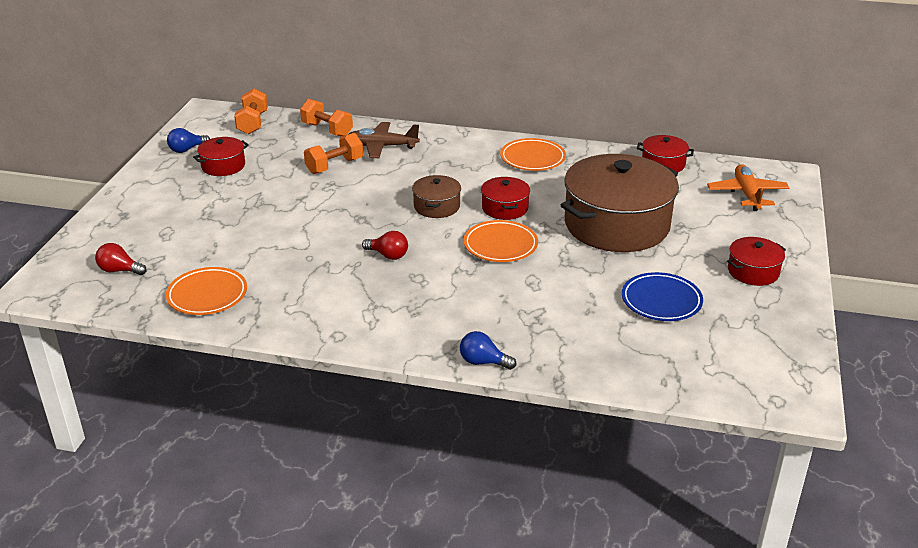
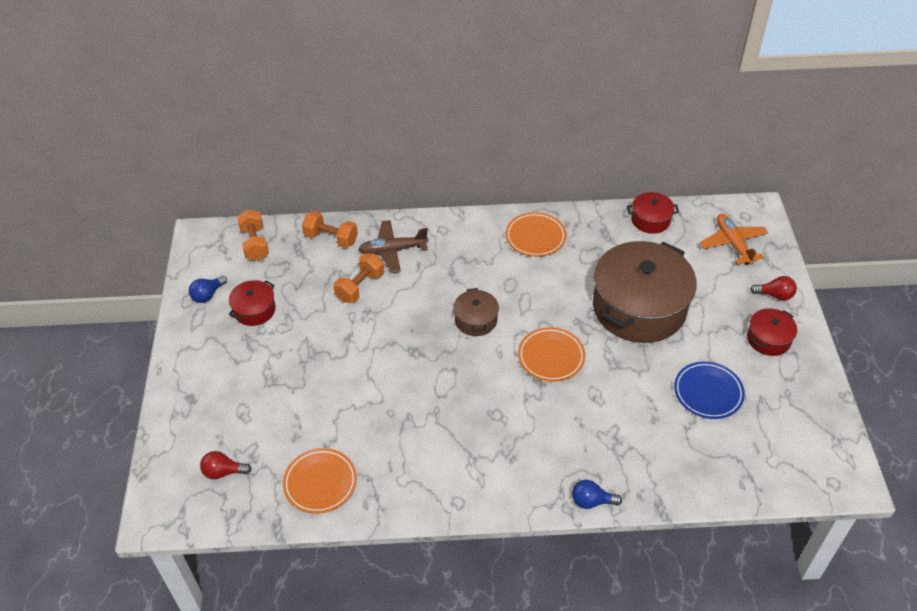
camera: 15 degrees left, 15 degrees up
red light bulb [362,231,408,260] -> red light bulb moved to [750,276,797,301]
red pot [481,177,530,220] -> none

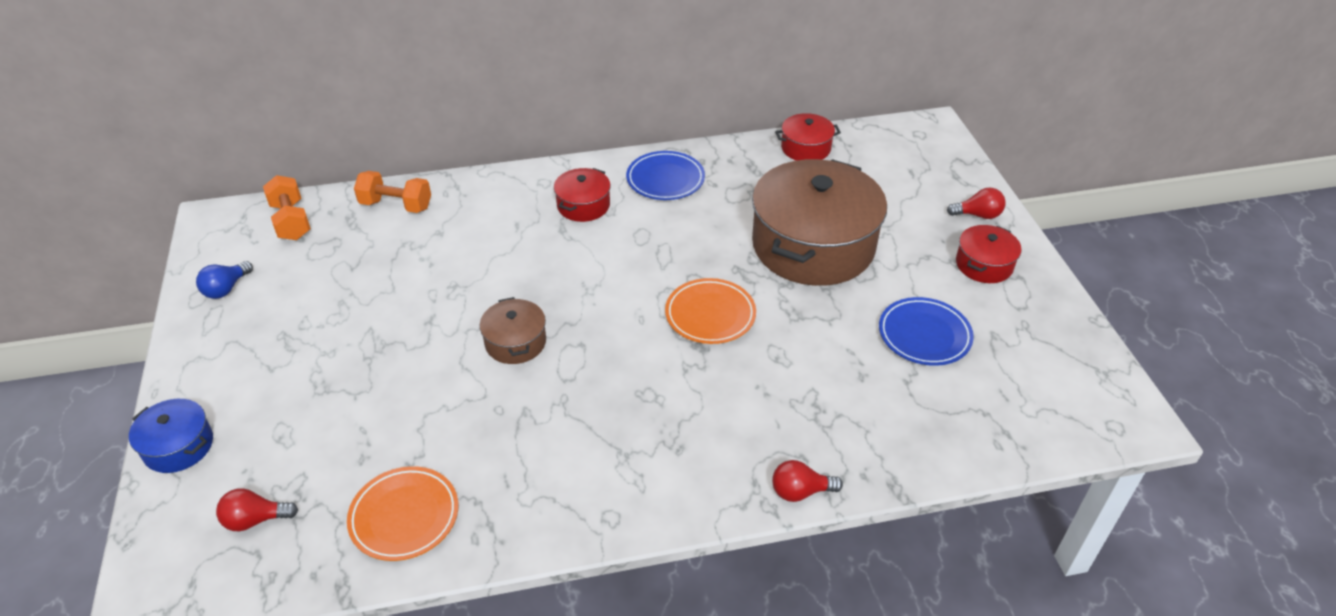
camera: 10 degrees left, 5 degrees down
red pot [229,280,276,326] -> red pot moved to [554,168,611,222]
orange dumbbell [334,253,384,303] -> none
brown plane [358,220,428,273] -> none
brown pot [453,288,499,336] -> brown pot moved to [480,297,546,364]
orange plate [505,212,566,257] -> blue plate [626,151,705,200]
blue light bulb [572,480,622,509] -> red light bulb [772,460,843,502]
orange plane [700,214,768,265] -> none
none -> blue pot [129,399,213,473]

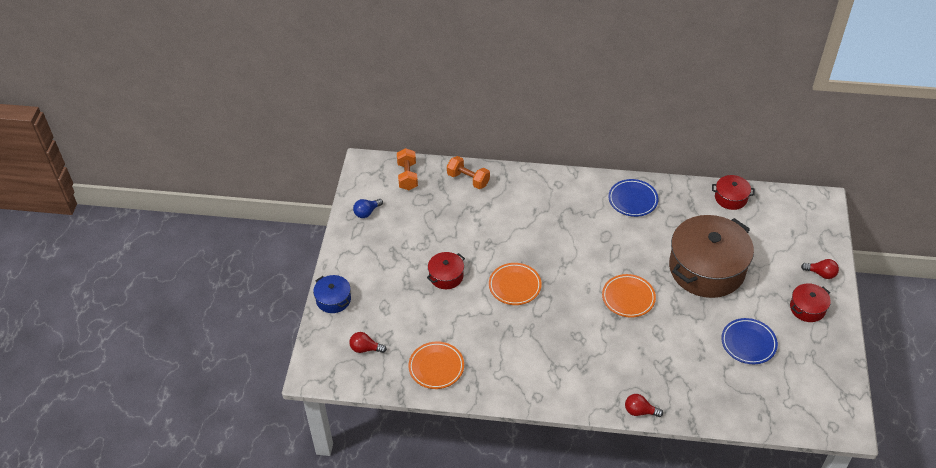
camera: 20 degrees right, 5 degrees up
brown pot [480,297,546,364] -> orange plate [489,263,542,305]
red pot [554,168,611,222] -> red pot moved to [427,252,465,289]

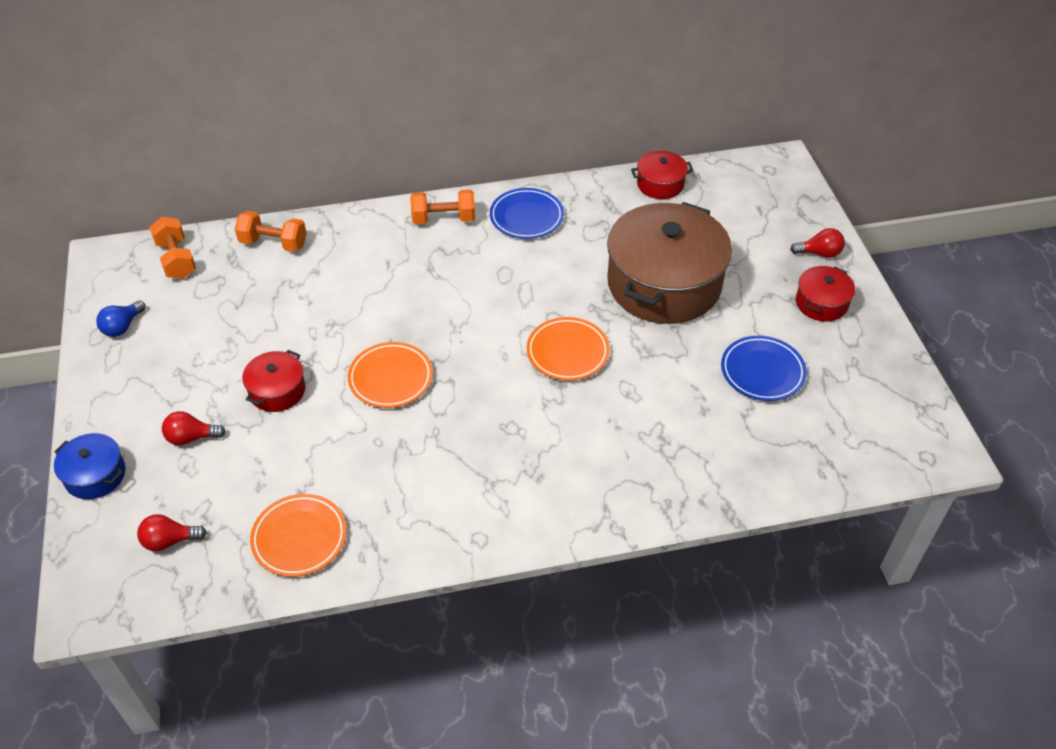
camera: 20 degrees left, 0 degrees up
red light bulb [625,394,663,417] -> red light bulb moved to [162,411,226,446]
none -> orange dumbbell [410,190,475,225]

